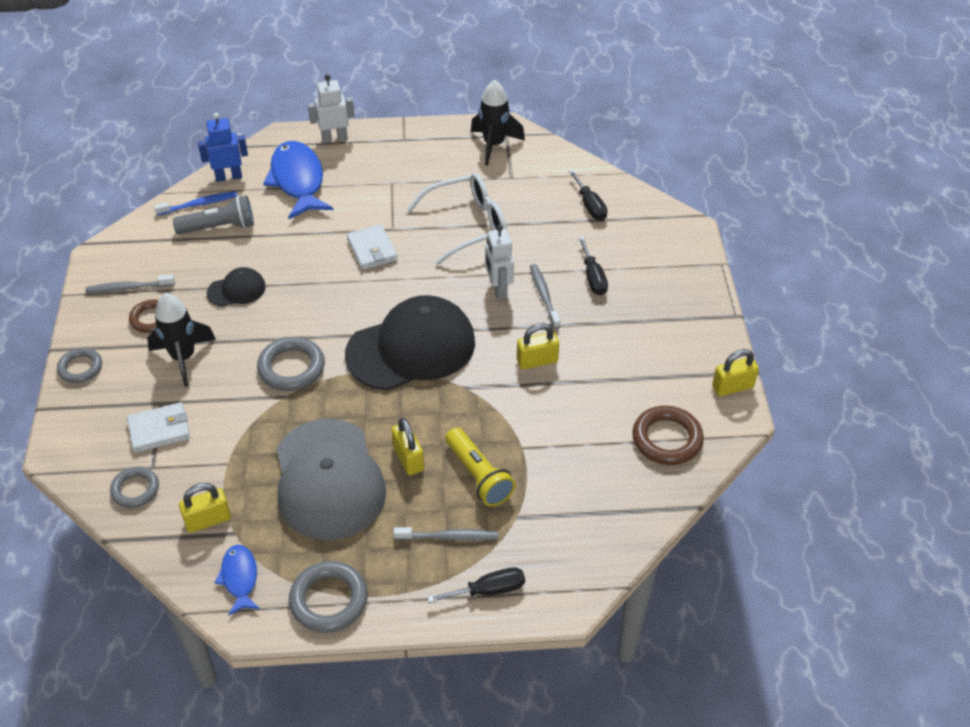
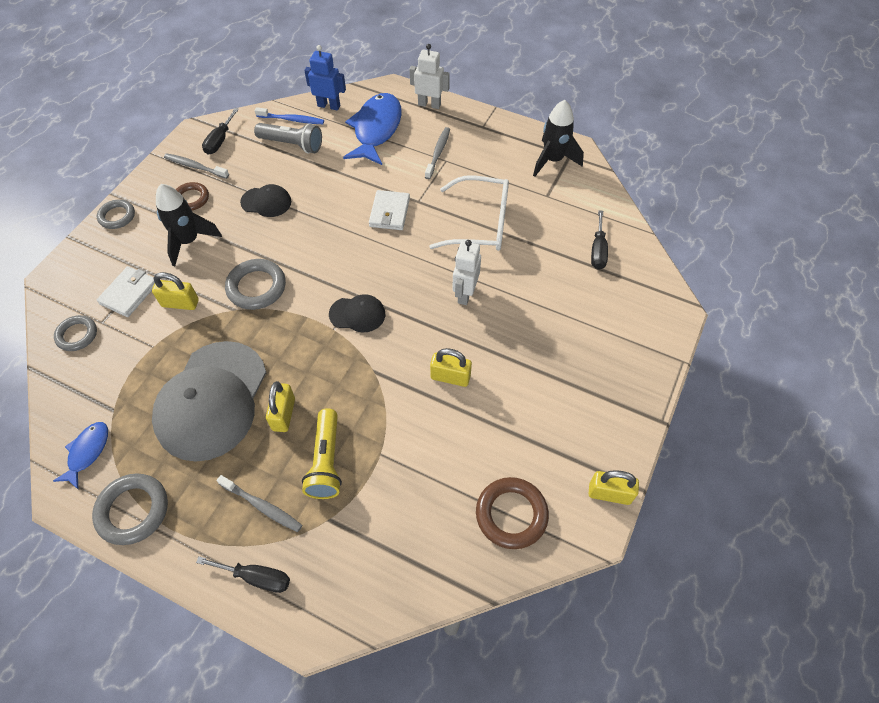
camera: 30 degrees right, 10 degrees up
white wallet [127,402,190,453] -> white wallet turned 75 degrees counterclockwise [97,266,155,317]
yellow padlock [179,483,231,533] -> yellow padlock moved to [152,272,199,310]
black cap [345,295,475,391] -> black cap [329,294,385,332], size x0.46
grey toothbrush [530,264,561,329] -> grey toothbrush moved to [425,127,450,179]
black screwdriver [578,237,608,295] -> black screwdriver moved to [202,108,239,155]

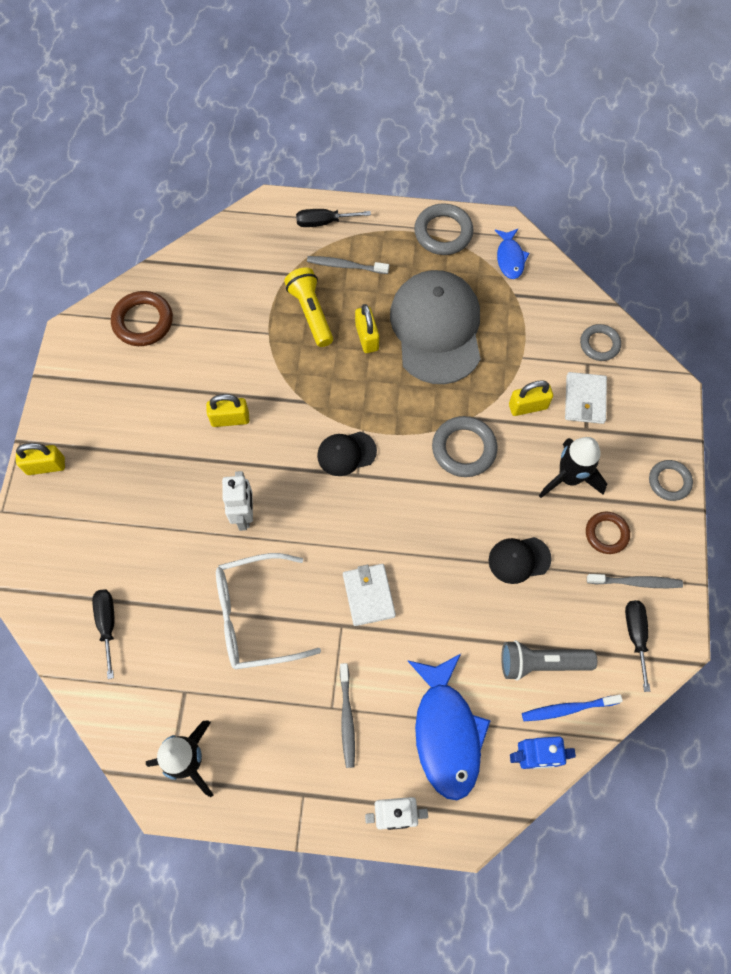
camera: 160 degrees right, 10 degrees up
yellow padlock [588,470,639,505] -> yellow padlock moved to [16,443,65,475]

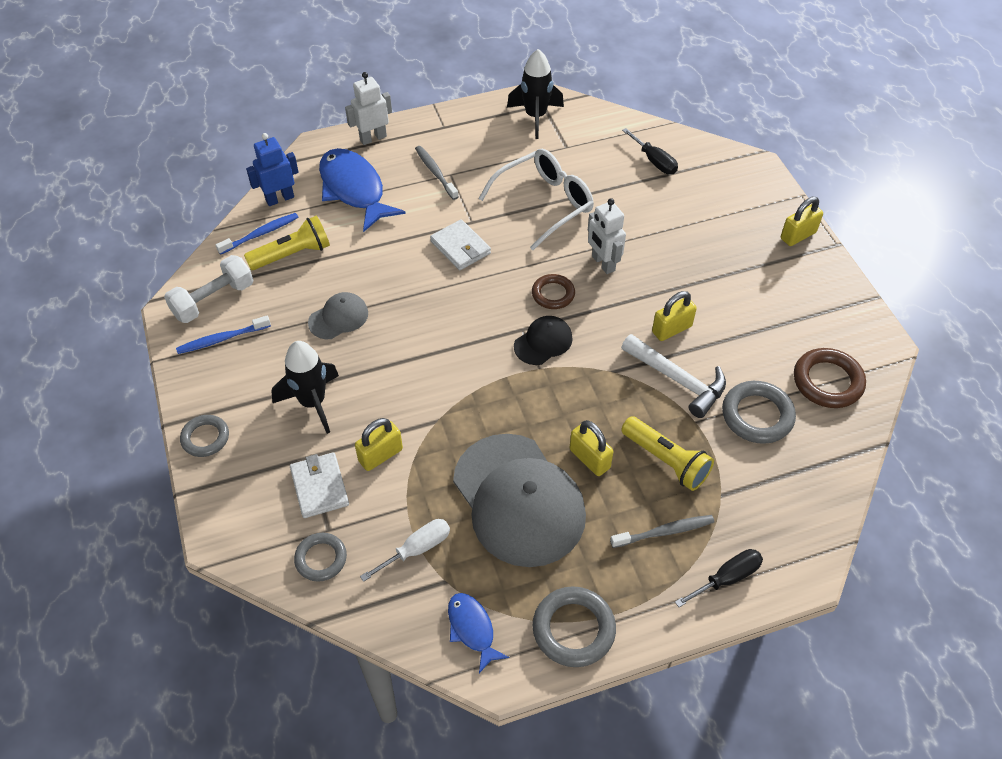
camera: 155 degrees right, 15 degrees down
grey ring [432,416,498,477] -> grey ring moved to [722,381,796,444]
black cap [489,537,552,584] -> grey cap [308,292,368,339]
grey flashlight [501,640,597,681] -> yellow flashlight [244,216,330,270]
brown ring [586,512,630,554] -> brown ring moved to [532,274,575,309]
grey toothbrush [587,574,683,588] -> blue toothbrush [176,316,271,354]
black screwdriver [625,600,651,692] -> white dumbbell [164,255,254,323]
none -> white screwdriver [360,519,450,582]
none -> white hammer [621,334,726,418]

